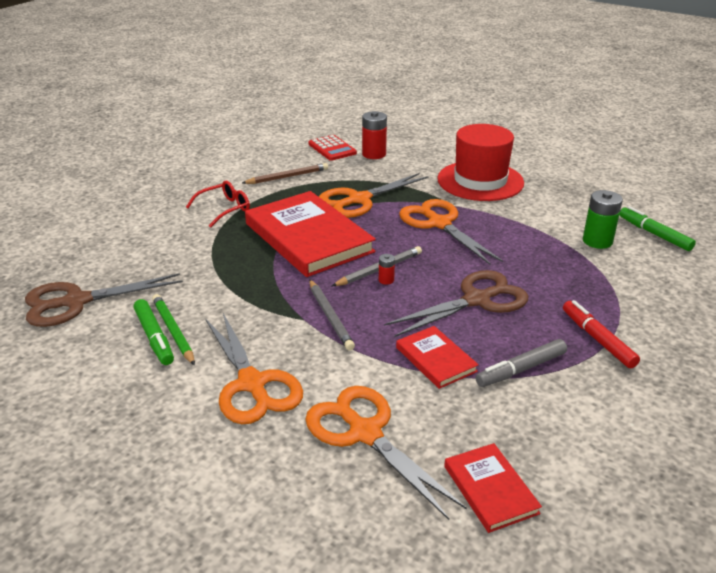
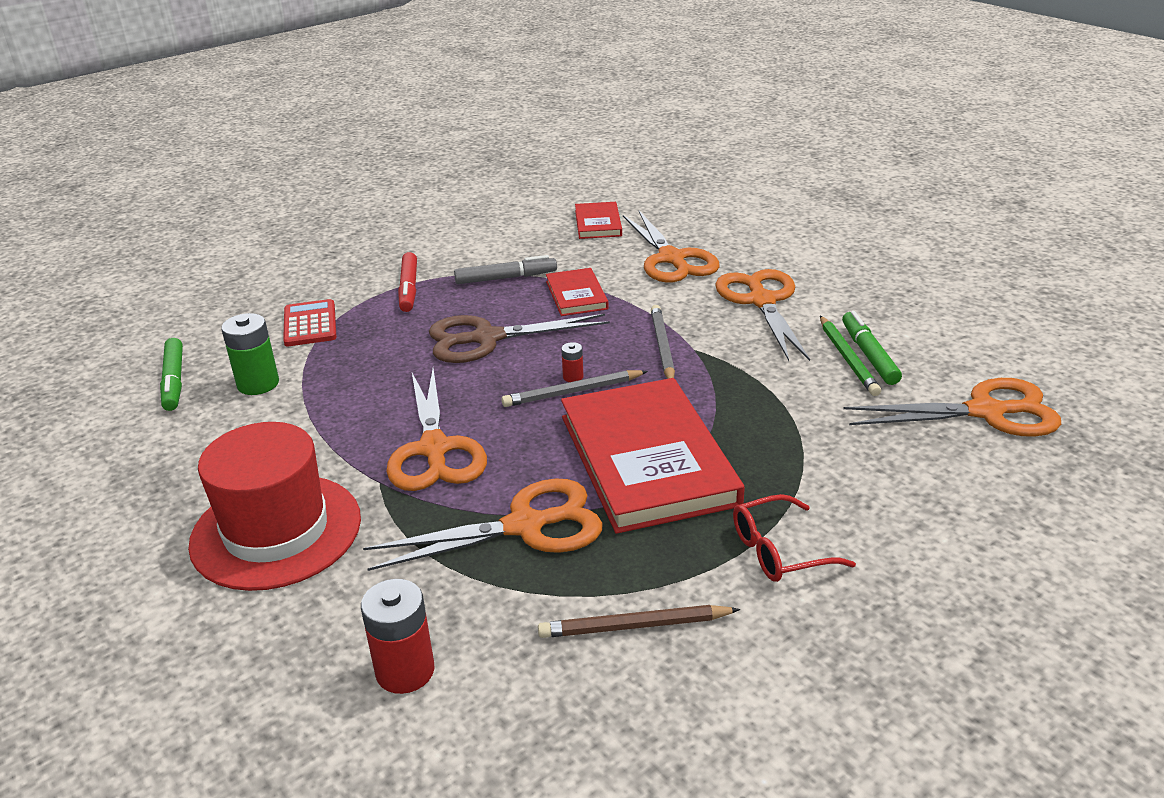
camera: 160 degrees left, 0 degrees up
brown scissors [25,273,183,327] -> orange scissors [843,378,1061,437]
red calculator [309,135,357,161] -> red calculator moved to [283,299,337,346]

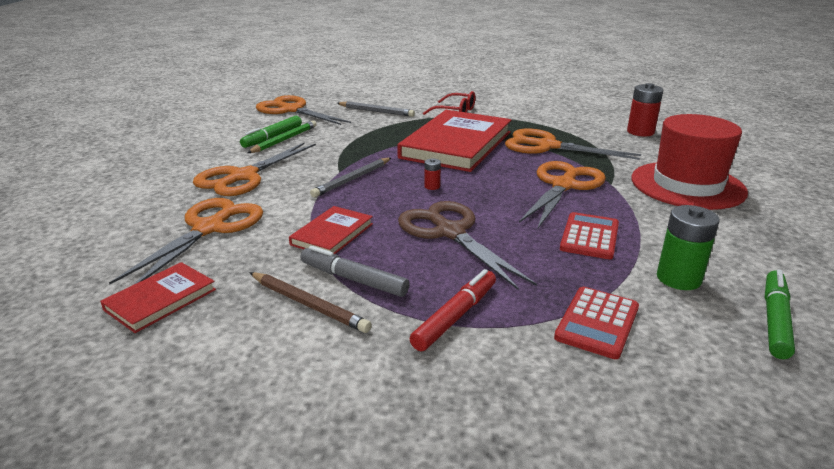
camera: 140 degrees left, 5 degrees down
brown scissors [429,314,610,363] -> brown scissors turned 150 degrees counterclockwise [398,201,537,290]
grey pencil [501,370,648,407] -> grey pencil moved to [337,101,415,117]
brown pencil [538,605,740,638] -> brown pencil moved to [250,272,372,333]
none -> red calculator [560,212,619,259]

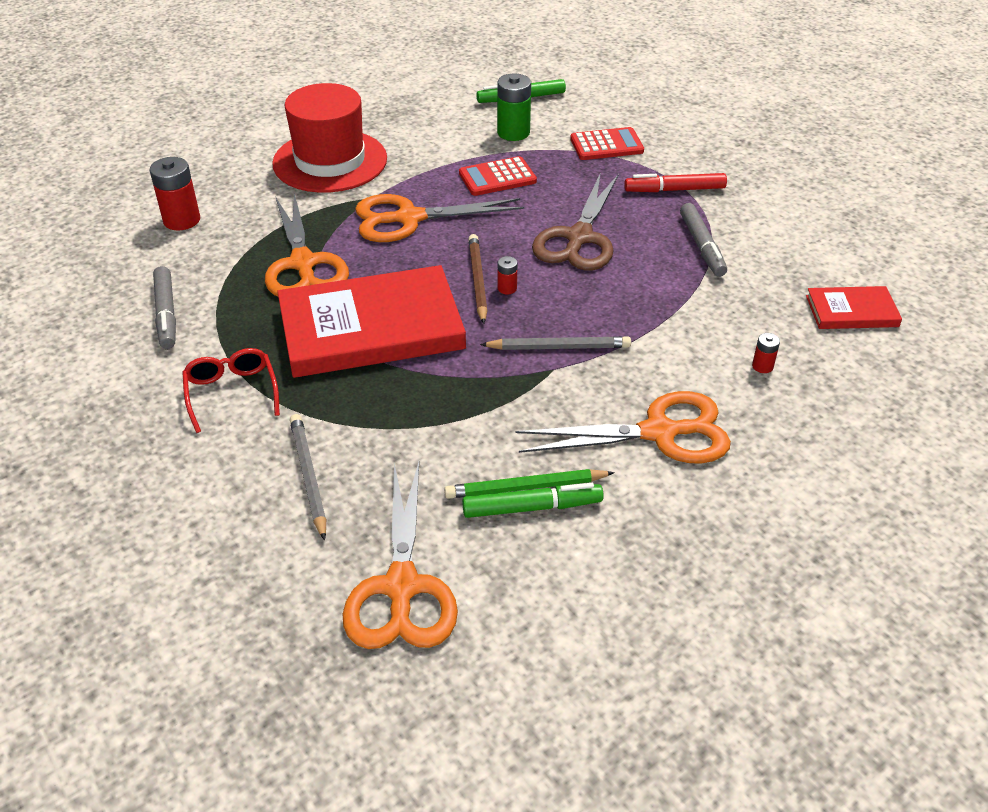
camera: 130 degrees left, 15 degrees up
orange scissors [109,198,263,285] -> red battery [752,333,780,373]
brown pencil [250,272,372,333] -> brown pencil moved to [468,234,488,324]
red book [289,206,373,254] -> none
none -> grey marker [153,266,176,349]

